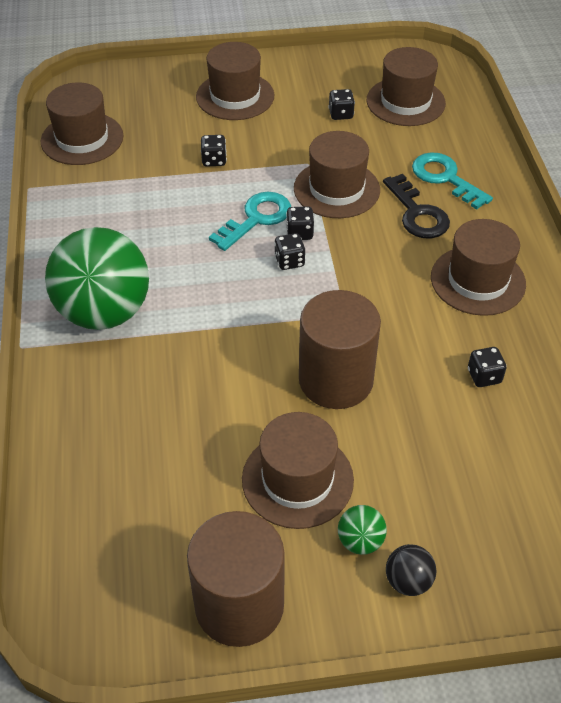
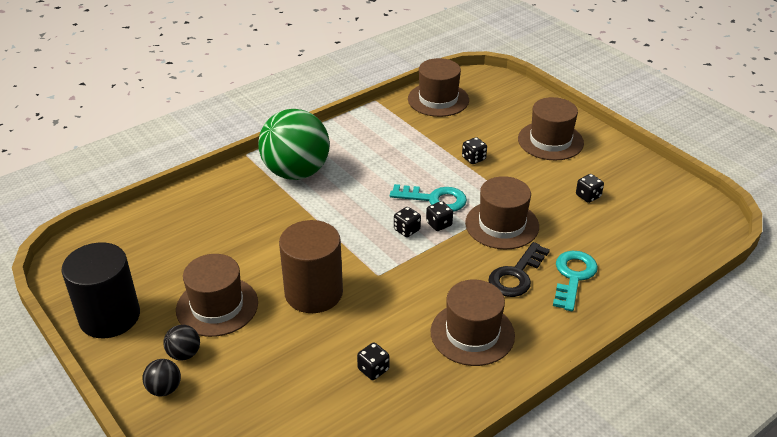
camera: 60 degrees right, 10 degrees down
brown cylinder [187,511,285,647] -> black cylinder [61,242,140,338]
green ball [338,505,387,555] -> black ball [163,325,200,361]
brown hat [367,47,446,126] -> none

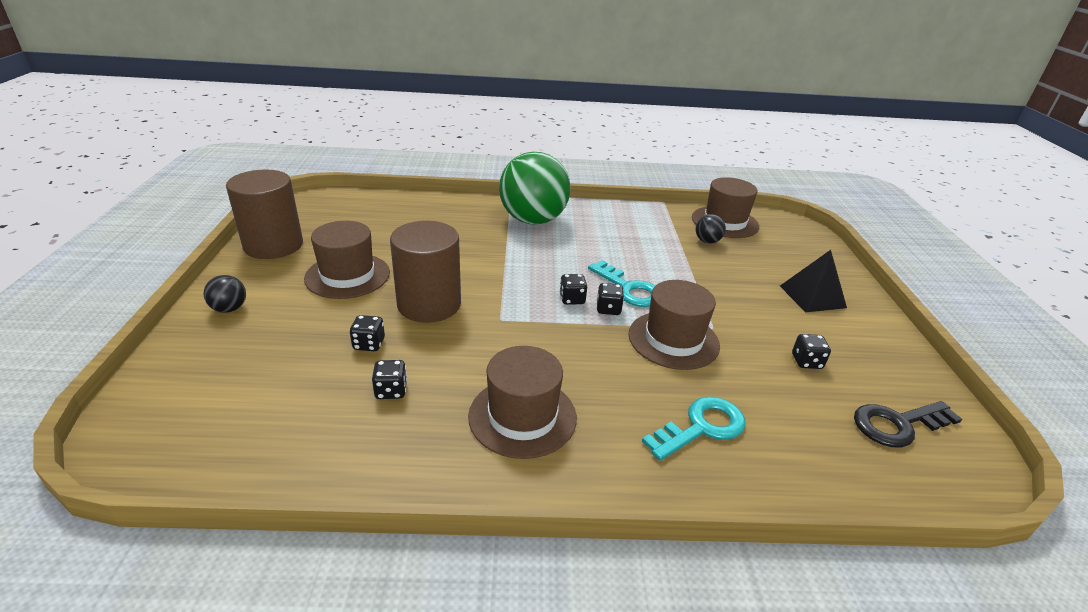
camera: 35 degrees right, 5 degrees down
black cylinder [61,242,140,338] -> brown cylinder [226,169,303,259]
black ball [163,325,200,361] -> black ball moved to [696,214,726,244]
black dice [462,137,487,164] -> black dice moved to [349,315,385,351]
black key [488,242,550,297] -> black key moved to [854,401,962,448]
brown hat [518,97,584,160] -> black pyramid [780,250,847,312]

